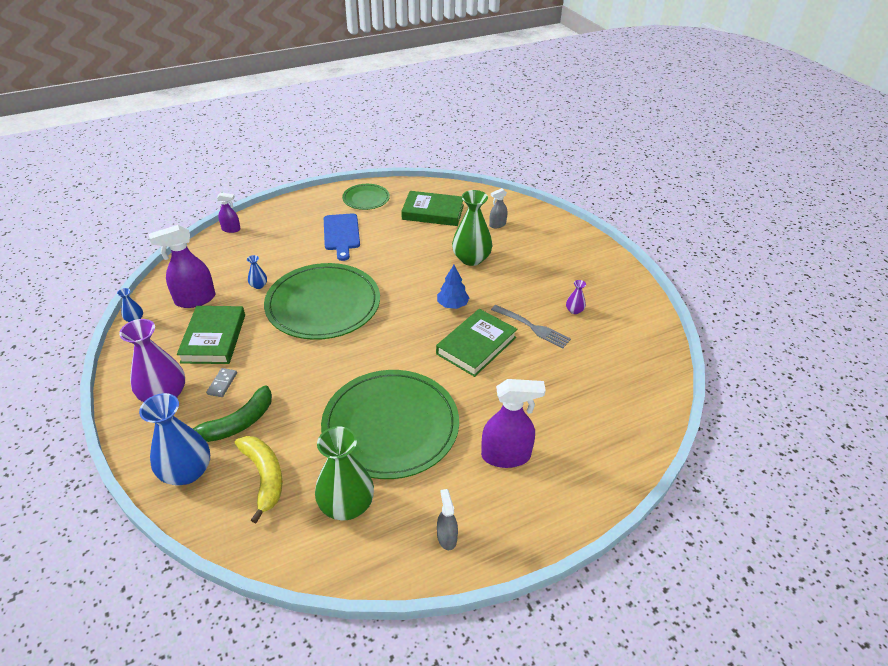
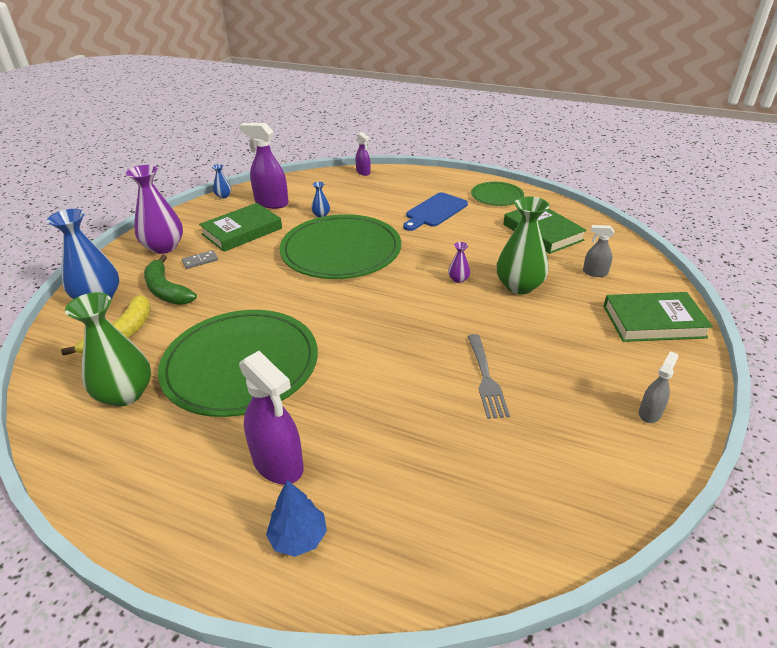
camera: 50 degrees right, 5 degrees down
green banana [193,385,272,442] -> green banana turned 45 degrees clockwise [144,255,197,305]
green book [436,309,517,377] -> green book moved to [603,292,713,342]
blue tree [437,265,469,309] -> blue tree moved to [266,480,327,557]
grey spray bottle [437,489,458,550] -> grey spray bottle moved to [639,351,678,423]
purple vase [566,280,586,314] -> purple vase moved to [448,242,470,283]

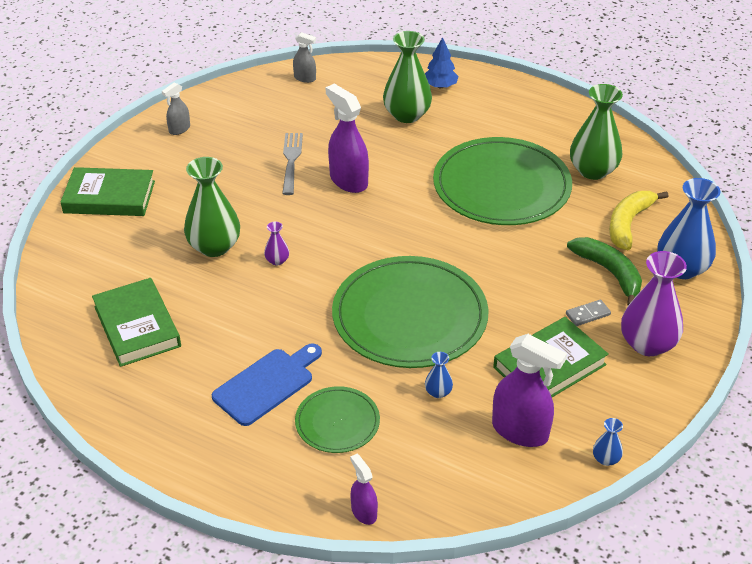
camera: 175 degrees left, 5 degrees up
purple spray bottle [239,351,304,484] -> purple spray bottle moved to [326,84,369,193]
green plate [471,182,524,206] -> green plate moved to [295,386,380,453]
grey spray bottle [583,225,614,277] -> grey spray bottle moved to [293,32,316,83]
none -> green vase [383,31,432,123]

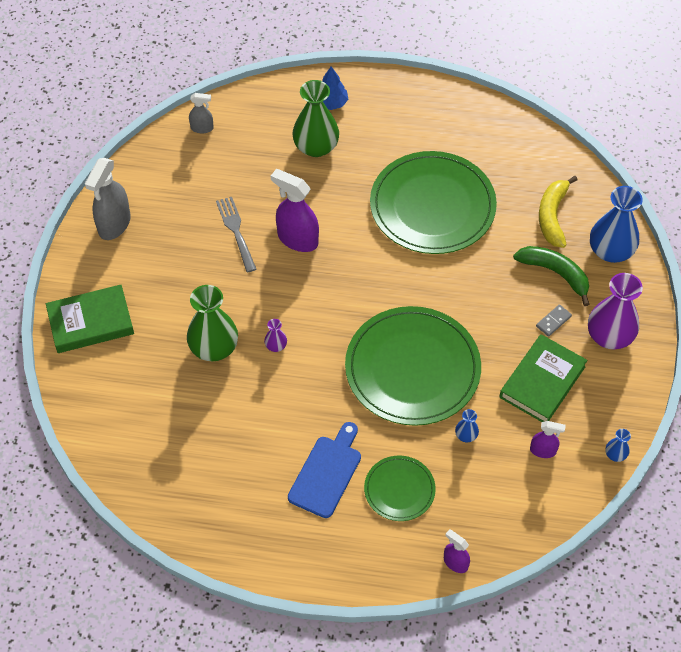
camera: 20 degrees left, 15 degrees up
green book [92,278,181,367] -> none
grey spray bottle [162,82,190,135] -> grey spray bottle [85,158,131,240], size x1.85
purple spray bottle [492,334,567,447] -> purple spray bottle [530,421,566,458], size x0.54
green vase [570,84,623,180] -> none

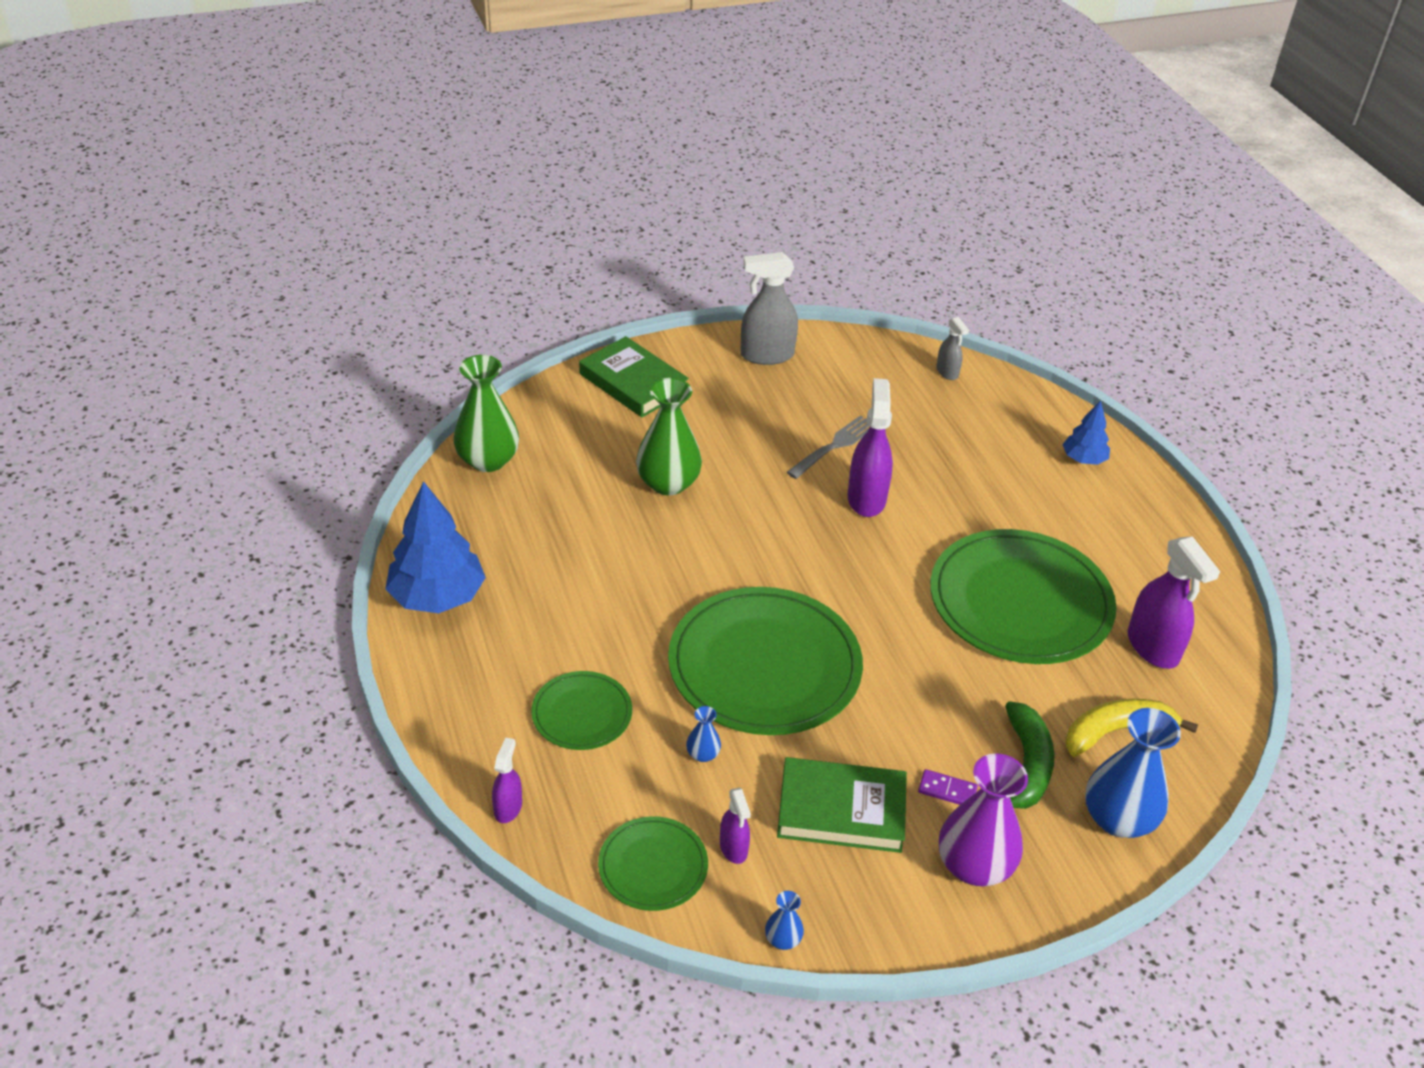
camera: 60 degrees right, 15 degrees down
purple vase [264,319,287,352] -> none
blue cutting board [288,422,361,518] -> none
green vase [292,80,339,157] -> green vase moved to [453,355,519,472]
grey domino [536,304,572,337] -> purple domino [918,769,978,805]
none -> blue tree [385,481,486,613]
none -> green plate [598,816,708,911]
none -> purple spray bottle [1128,536,1220,669]

